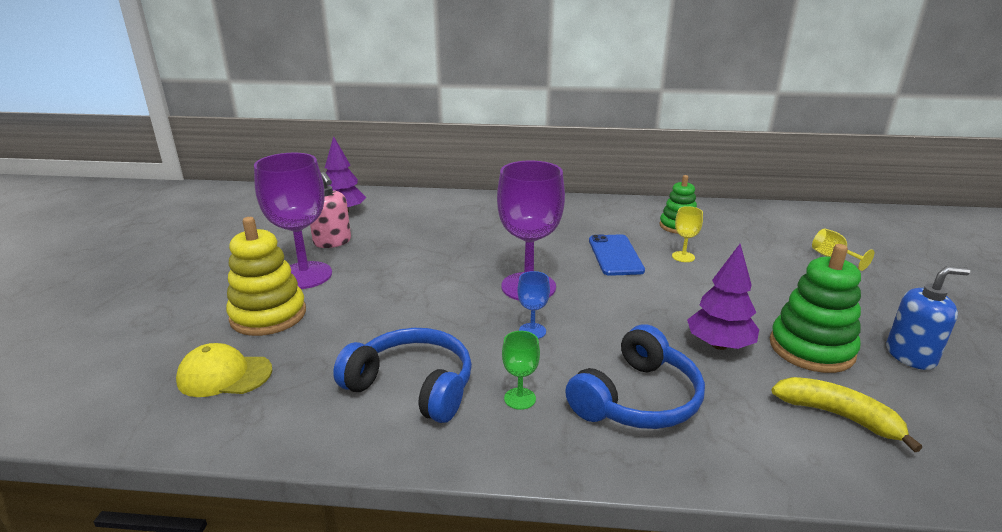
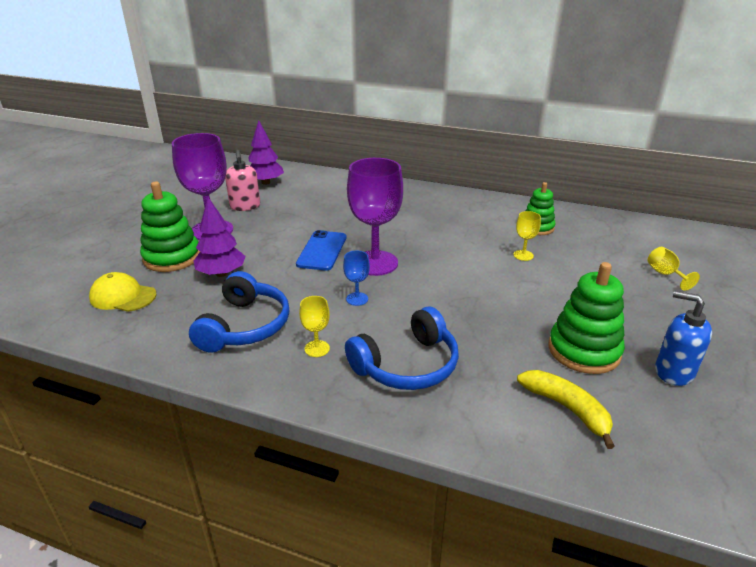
camera: 15 degrees right, 5 degrees up
yellow stacking toy [226,217,306,336] -> green stacking toy [140,181,200,272]
blue headphones [333,328,472,423] -> blue headphones turned 60 degrees clockwise [189,271,289,353]
green goblet [502,331,540,410] -> yellow goblet [299,296,330,357]
blue phone [589,234,645,276] -> blue phone moved to [296,230,347,271]
purple tree [687,244,759,350] -> purple tree moved to [194,197,246,277]
blue soap dispenser [886,266,970,370] -> blue soap dispenser turned 150 degrees counterclockwise [655,291,712,386]

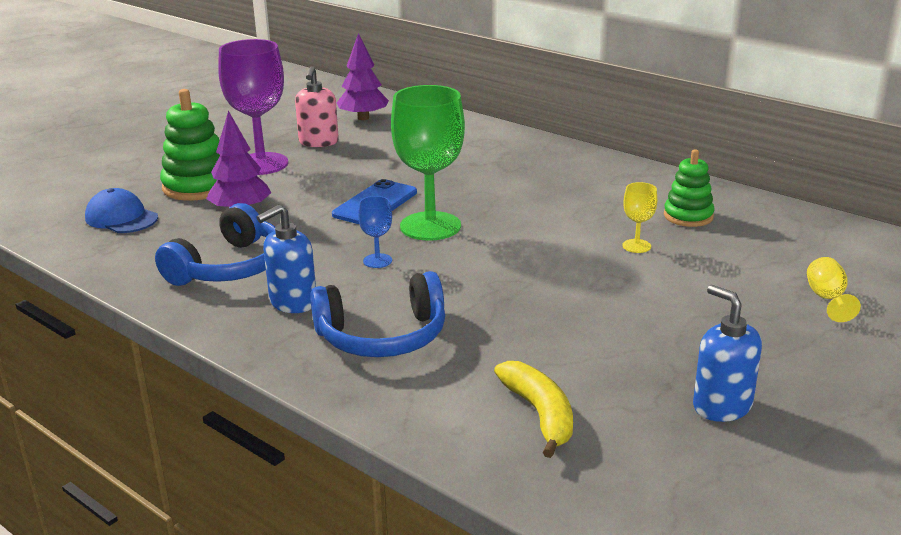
camera: 20 degrees right, 5 degrees down
yellow cap [89,272,157,312] -> blue cap [85,188,158,233]
yellow goblet [299,296,330,357] -> blue soap dispenser [256,205,316,313]
purple goblet [347,158,403,276] -> green goblet [391,85,465,241]
green stacking toy [548,262,625,374] -> none

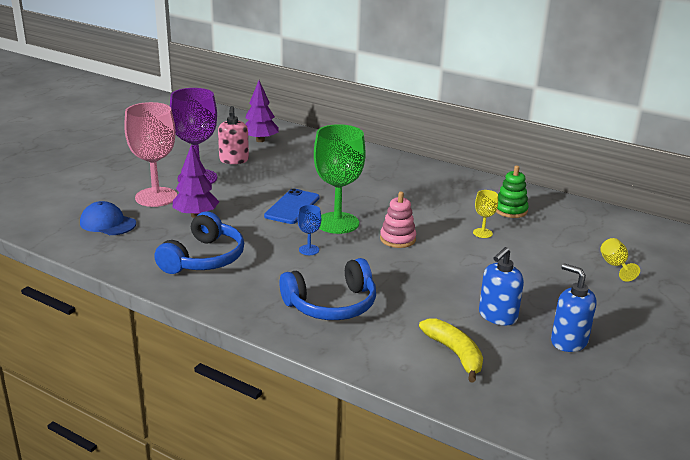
camera: 10 degrees left, 0 degrees up
green stacking toy [160,89,220,201] -> pink goblet [124,102,177,207]
blue soap dispenser [256,205,316,313] -> blue soap dispenser moved to [479,247,524,325]
none -> pink stacking toy [380,192,416,248]

